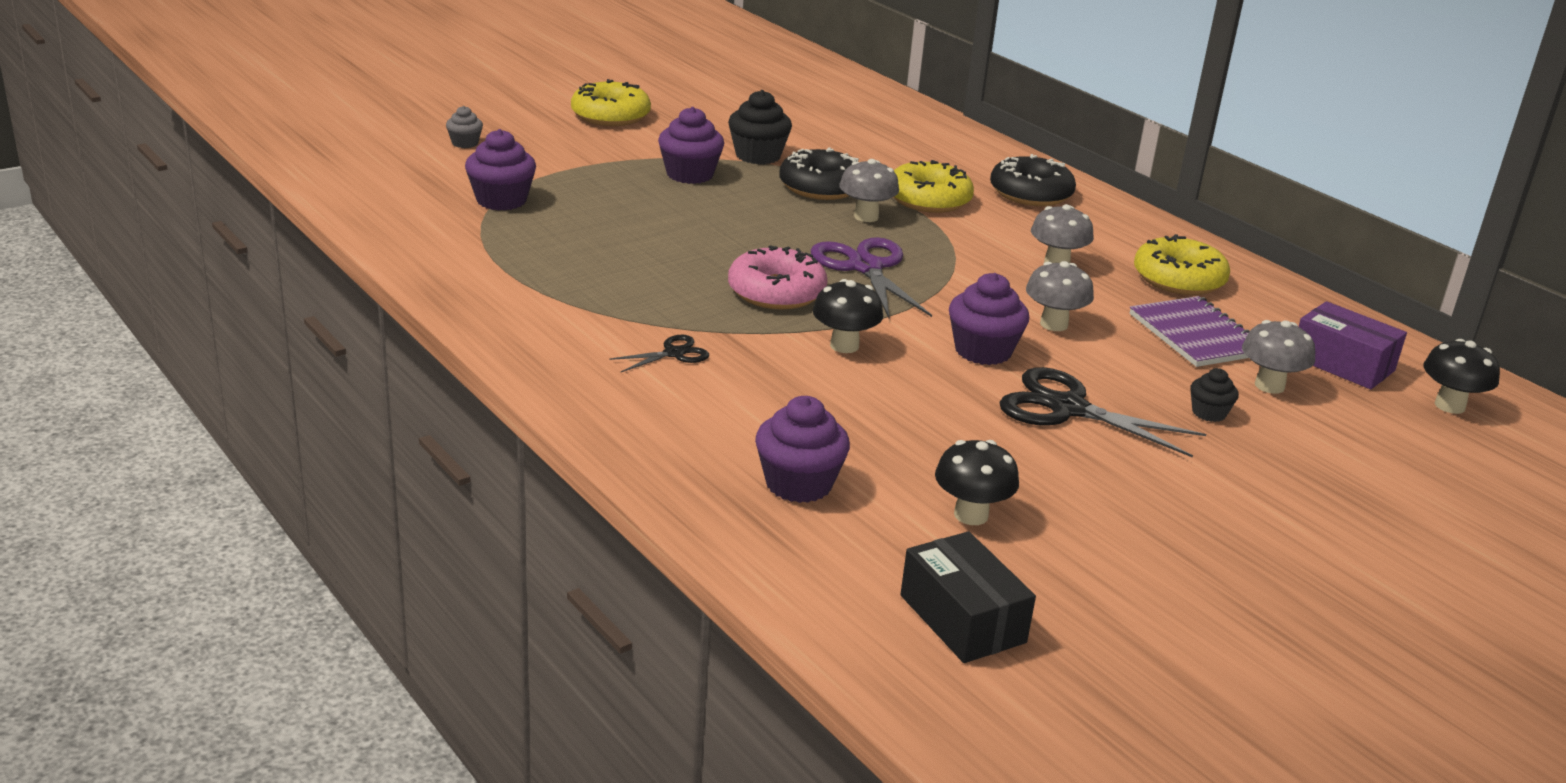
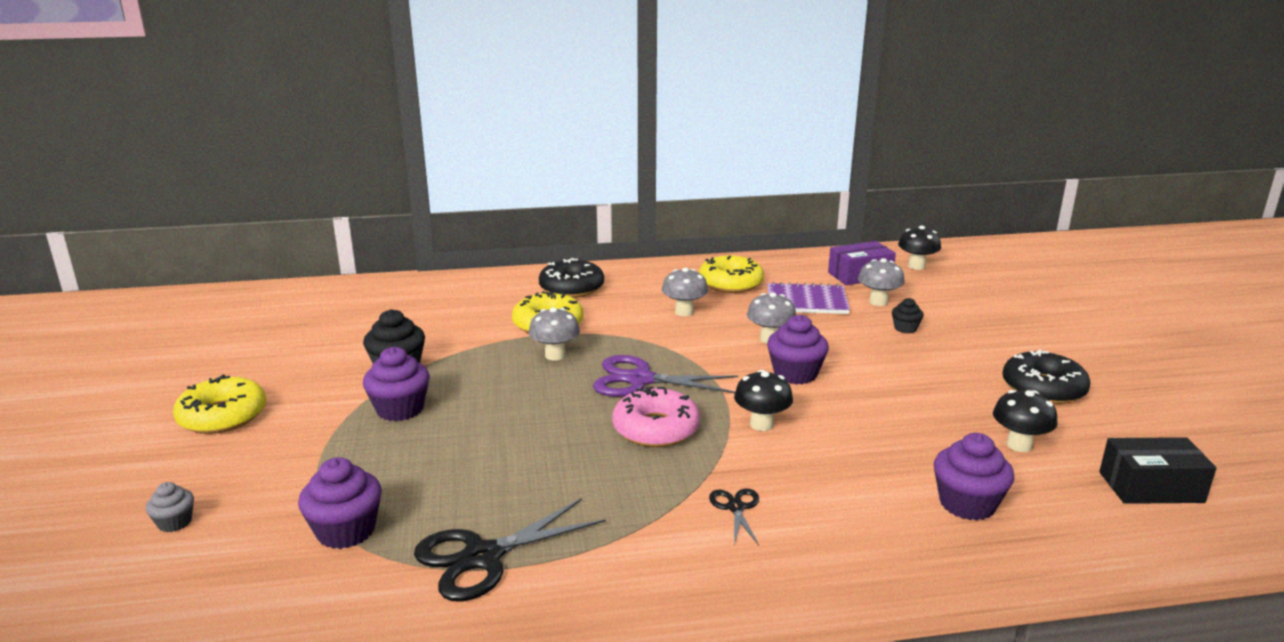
camera: 60 degrees left, 5 degrees down
black donut [779,147,859,200] -> black donut moved to [1002,349,1091,404]
black scissors [999,367,1206,458] -> black scissors moved to [414,498,606,602]

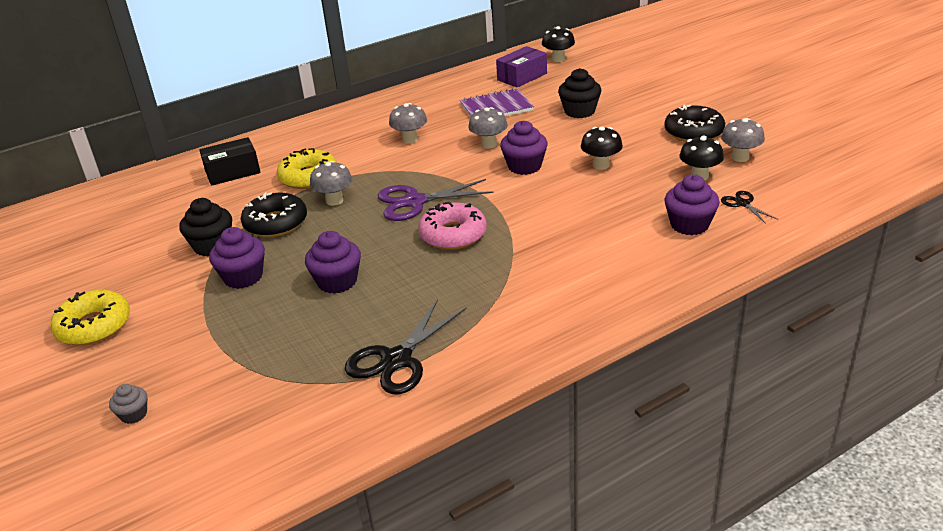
camera: 20 degrees left, 10 degrees up
purple cupcake [298,457,382,549] -> purple cupcake moved to [305,231,361,294]
black donut [539,258,604,298] -> black donut moved to [241,192,307,237]
yellow donut [699,255,764,293] -> none
black scissors [709,488,759,545] -> black scissors moved to [721,191,778,224]
black mushroom [734,370,793,431] -> black mushroom moved to [581,126,623,170]
grey mushroom [858,258,905,306] -> grey mushroom moved to [721,118,765,162]
black cupcake [892,298,924,334] -> black cupcake [558,68,601,118], size x1.78
black box [1099,437,1217,504] -> black box moved to [199,137,261,186]

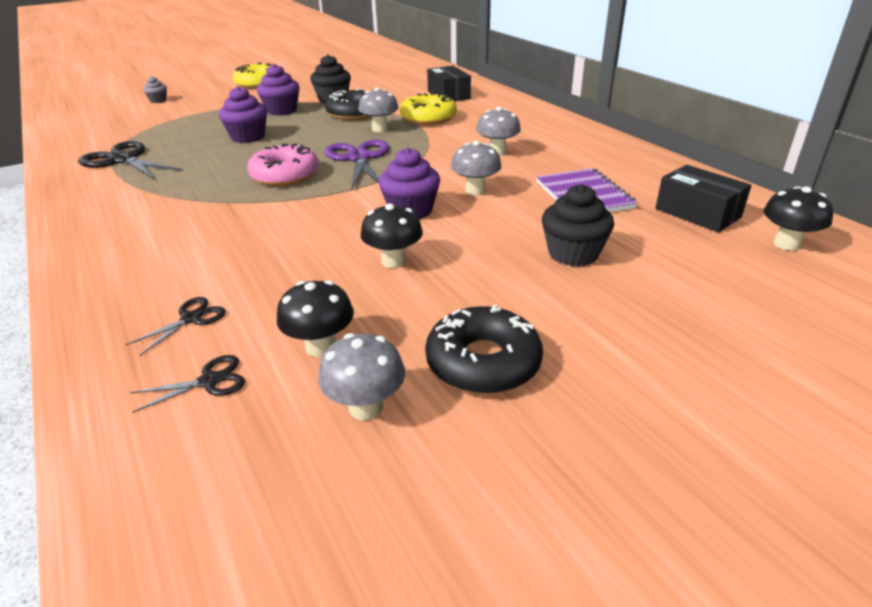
camera: 90 degrees right, 0 degrees up
purple box [496,46,547,87] -> black box [655,165,752,232]
purple cupcake [664,175,720,235] -> black scissors [125,297,226,356]

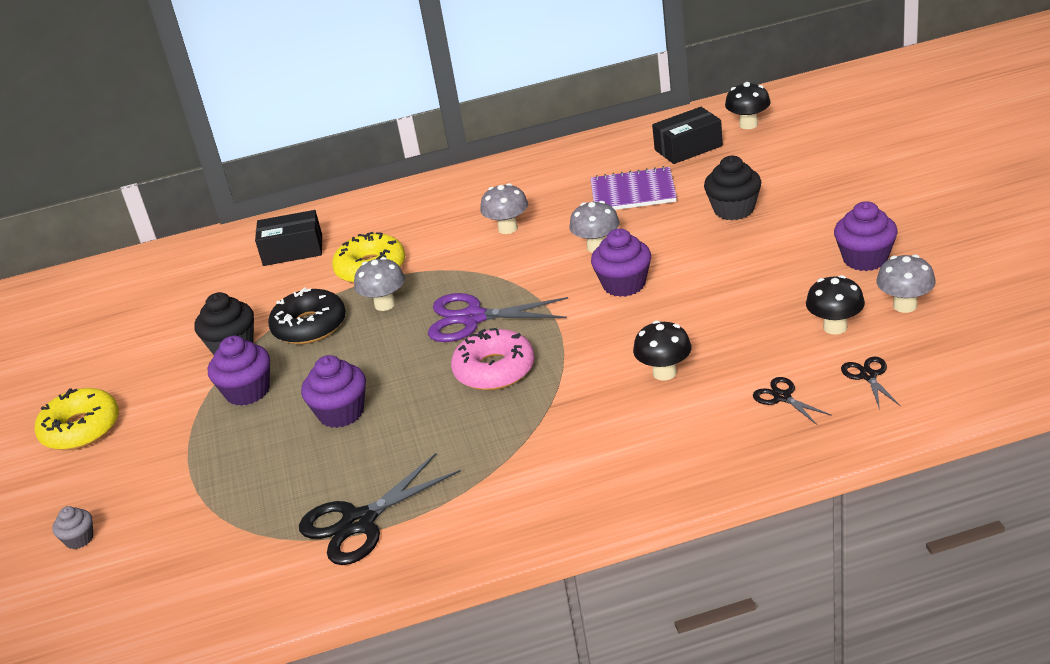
camera: 70 degrees left, 0 degrees up
black mushroom [361,203,423,268] -> black mushroom moved to [633,320,692,381]
black donut [425,304,543,394] -> purple cupcake [834,201,898,271]

